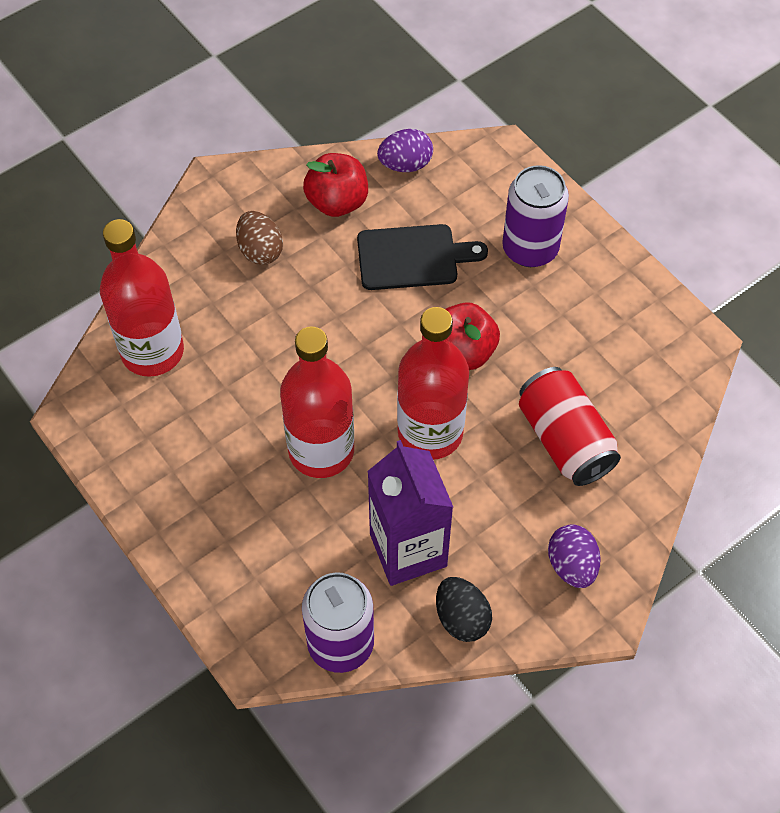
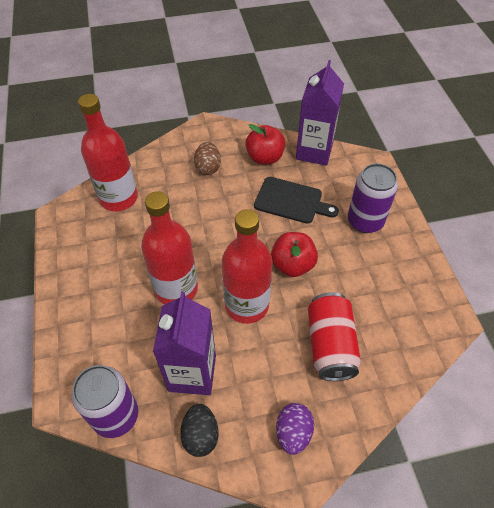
camera: 25 degrees right, 5 degrees down
purple egg [377,129,433,172] -> purple carton [296,60,344,166]

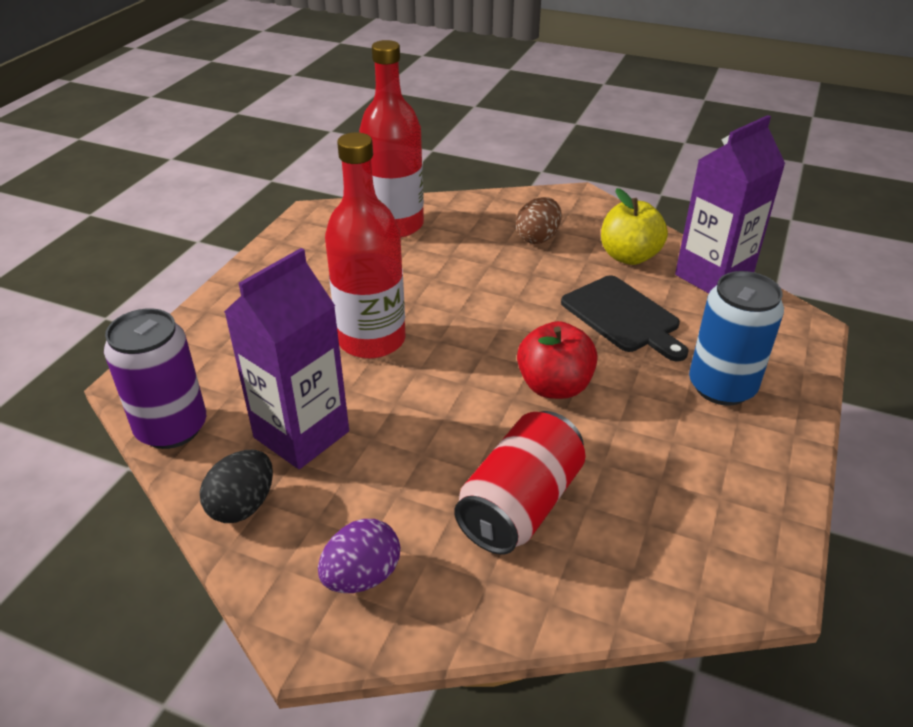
camera: 35 degrees right, 15 degrees down
red bottle [222,209,272,324] -> none
red apple [245,124,285,165] -> yellow apple [601,188,668,265]
purple can [348,163,398,233] -> blue can [689,271,784,406]

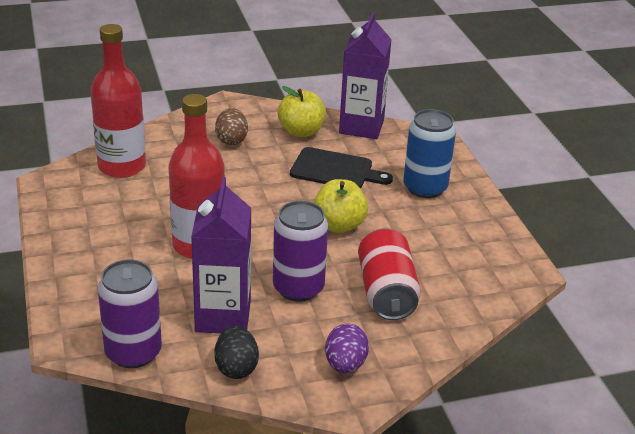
camera: 40 degrees left, 5 degrees down
red apple [517,321,598,399] -> yellow apple [313,179,368,233]
none -> purple can [273,201,328,302]

